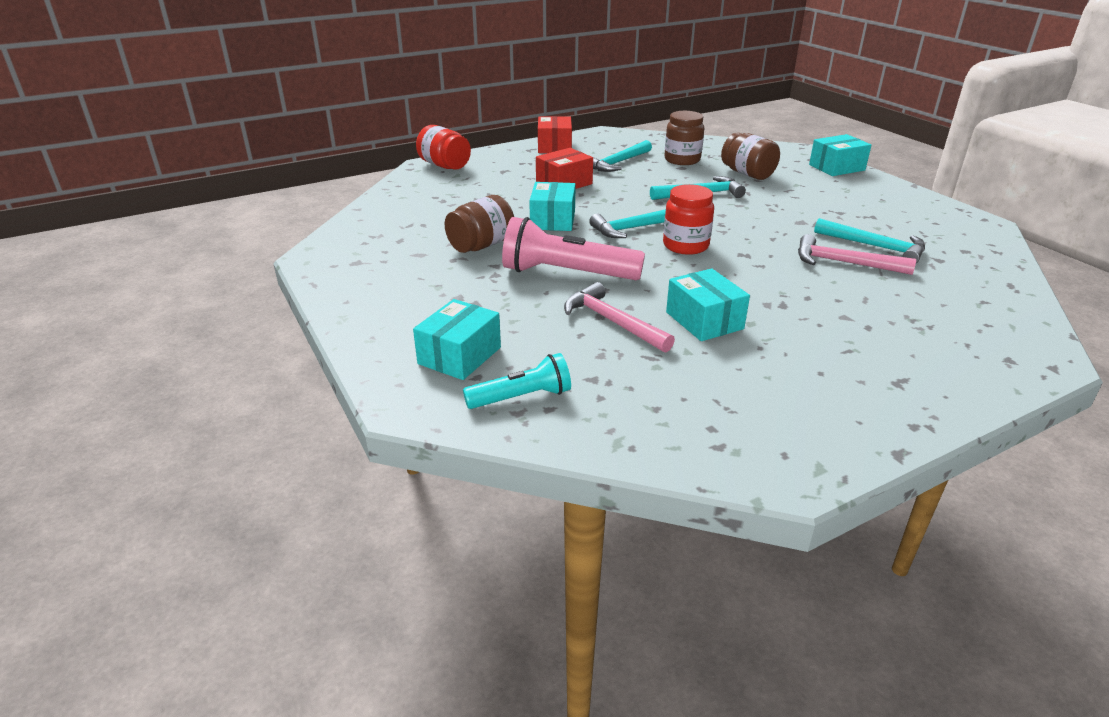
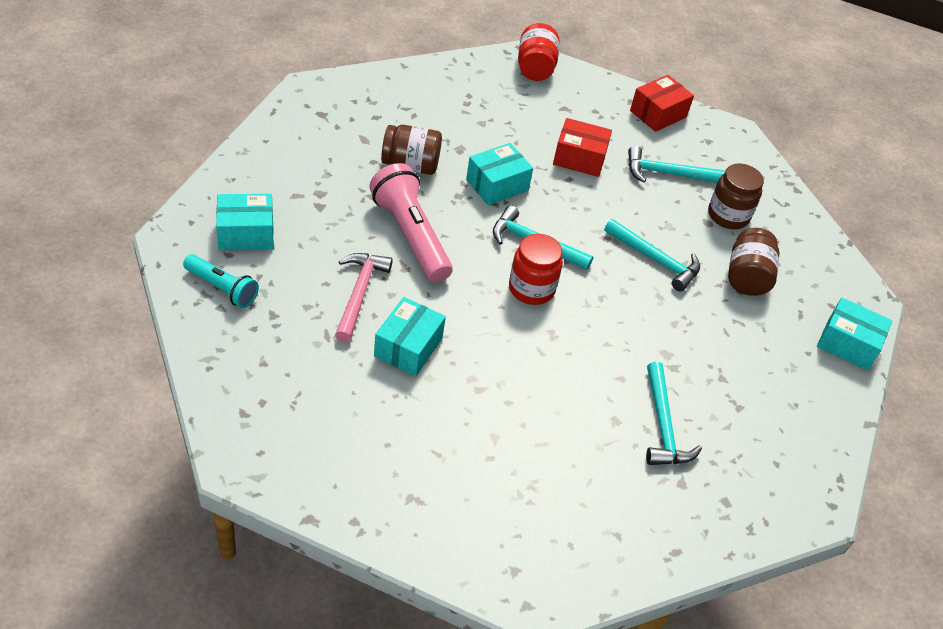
camera: 45 degrees right, 15 degrees up
pink hammer [798,234,916,275] -> none

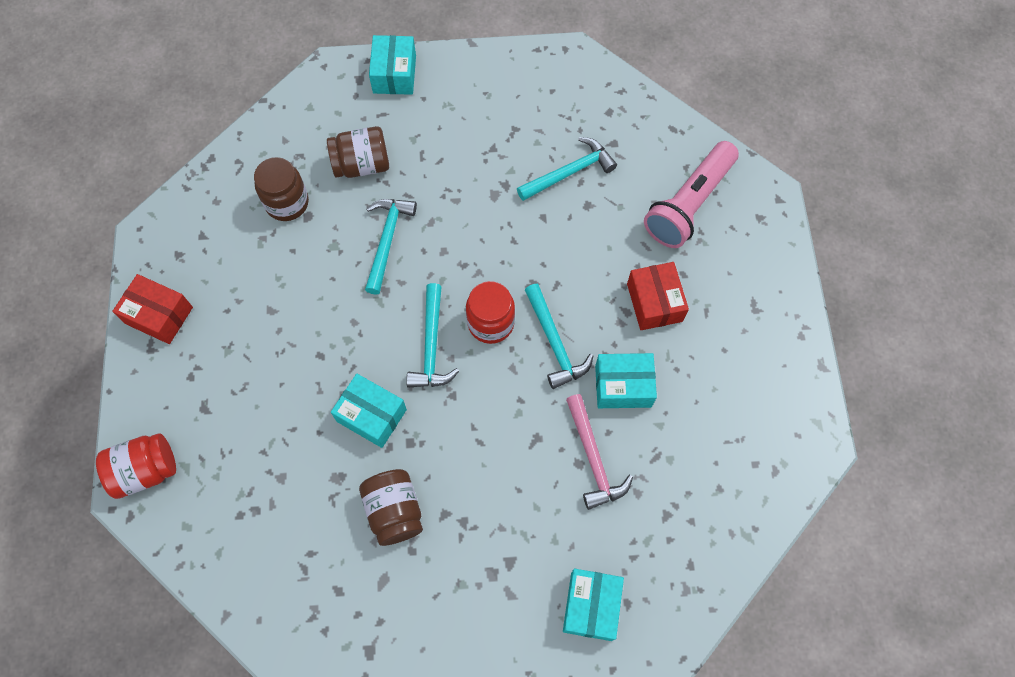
camera: 110 degrees left, 20 degrees up
turquoise flashlight [183,254,259,308] -> none
turquoise box [216,194,274,250] -> turquoise box turned 45 degrees clockwise [563,569,624,641]
pink hammer [335,253,393,342] -> pink hammer turned 90 degrees counterclockwise [566,394,633,510]
pink flashlight [369,163,453,282] -> pink flashlight moved to [644,141,739,248]
red box [553,118,612,177] -> red box moved to [627,262,689,330]
turquoise hammer [628,146,725,183] -> turquoise hammer moved to [525,284,594,389]

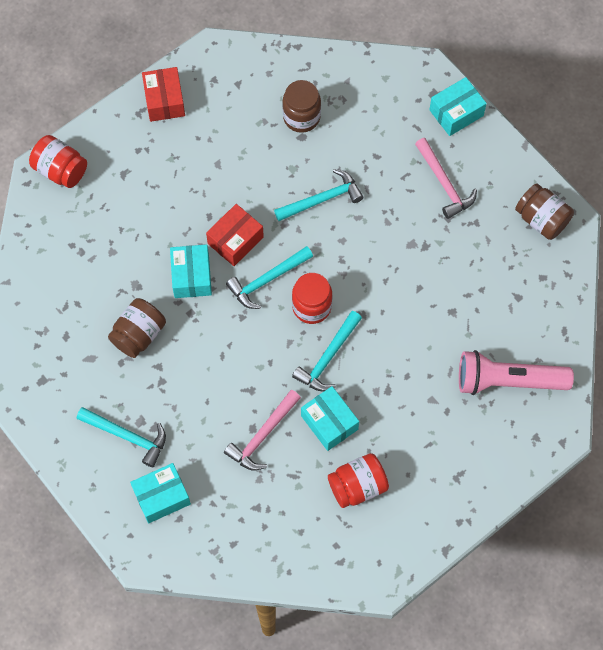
camera: 55 degrees right, 0 degrees up
brown jar [327,126,389,178] -> brown jar moved to [515,183,574,240]
turquoise hammer [517,137,617,201] -> turquoise hammer moved to [77,407,166,467]
red box [627,262,689,330] -> red box moved to [206,204,264,266]
none -> red jar [328,453,389,508]
none -> pink hammer [415,138,477,219]

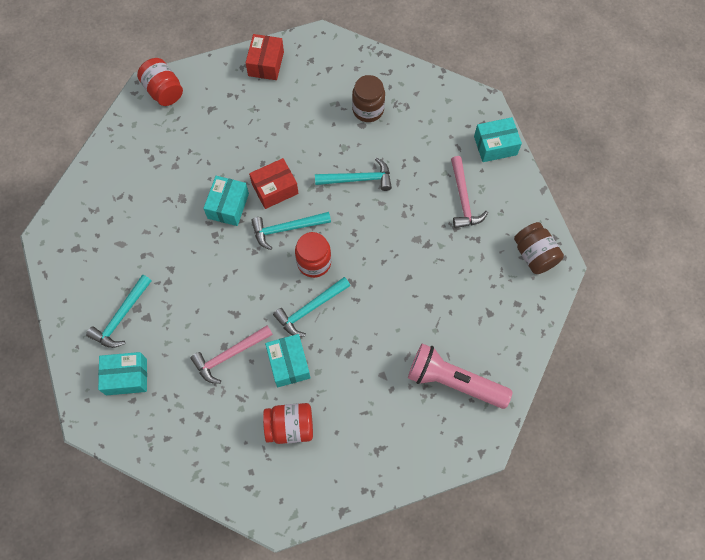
camera: 20 degrees right, 0 degrees up
turquoise hammer [77,407,166,467] -> turquoise hammer turned 75 degrees clockwise [86,274,152,348]
brown jar [108,298,166,358] -> none

